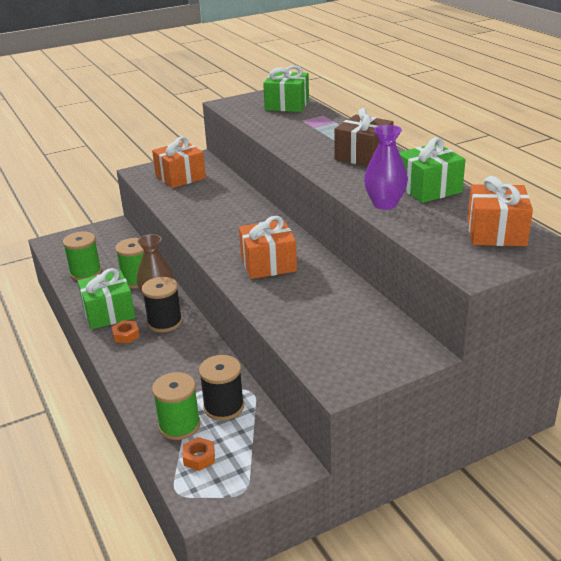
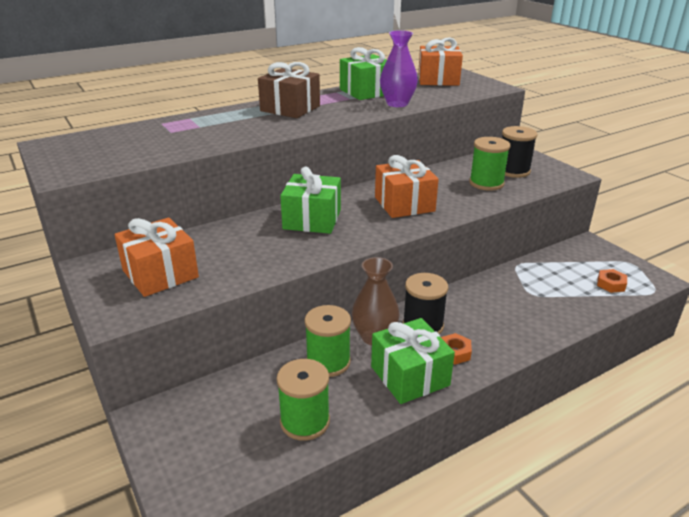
camera: 95 degrees left, 0 degrees up
green spool [152,372,201,440] -> green spool moved to [469,137,510,191]
black spool [199,355,244,421] -> black spool moved to [502,126,538,178]
green gift [263,65,309,112] -> green gift moved to [280,167,341,234]

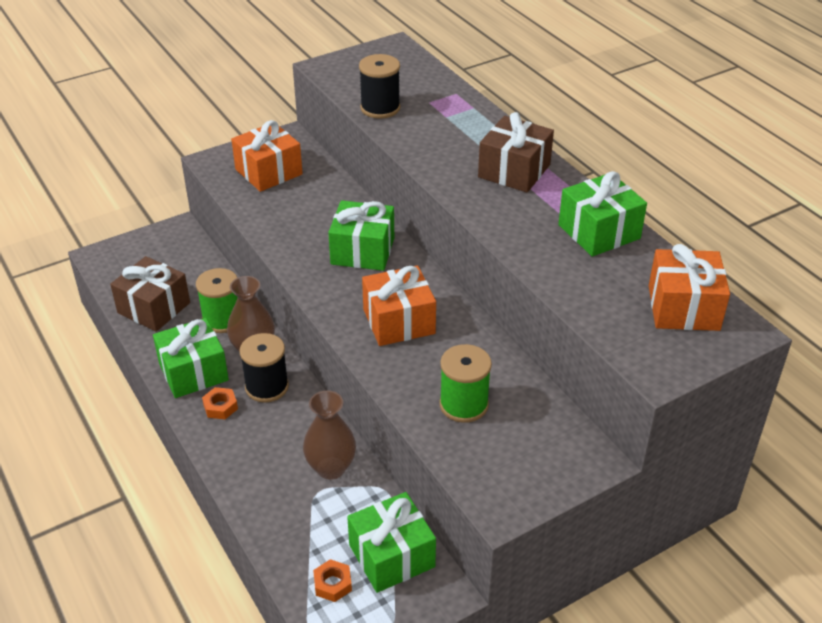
camera: 90 degrees right, 10 degrees up
green spool [277,359,330,441] -> brown gift [110,256,190,332]
purple vase [380,30,418,107] -> none
black spool [502,126,538,178] -> black spool moved to [359,54,400,119]
none -> brown vase [303,390,356,480]
none -> green gift [347,492,436,593]

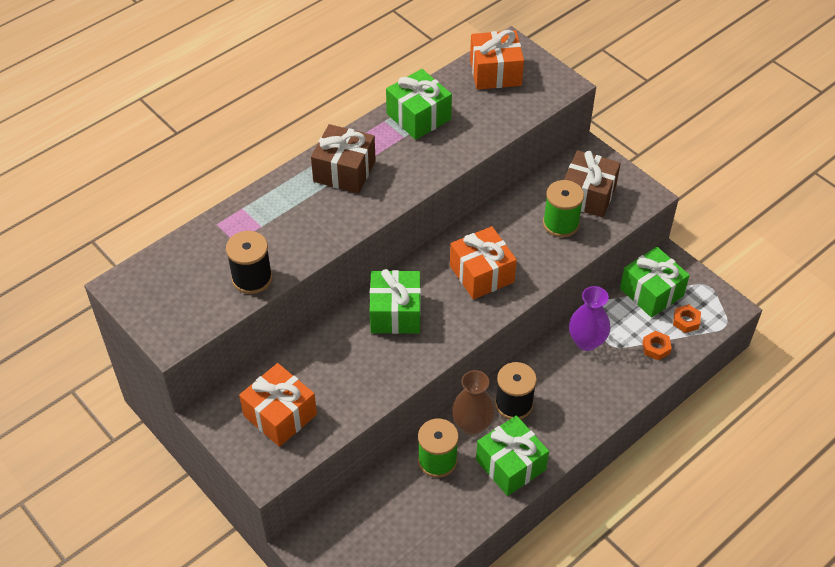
camera: 100 degrees left, 10 degrees up
brown gift [110,256,190,332] -> brown gift moved to [564,150,621,218]
orange nut [202,387,238,419] -> orange nut moved to [642,331,672,360]
brown vase [303,390,356,480] -> purple vase [569,286,610,351]

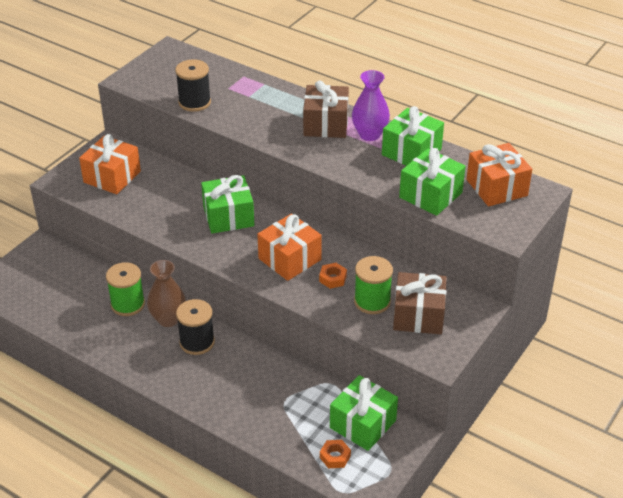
camera: 75 degrees right, 10 degrees down
green gift [476,415,549,496] -> green gift moved to [399,148,466,216]
purple vase [569,286,610,351] -> purple vase moved to [352,70,390,141]
orange nut [642,331,672,360] -> orange nut moved to [319,263,347,289]

